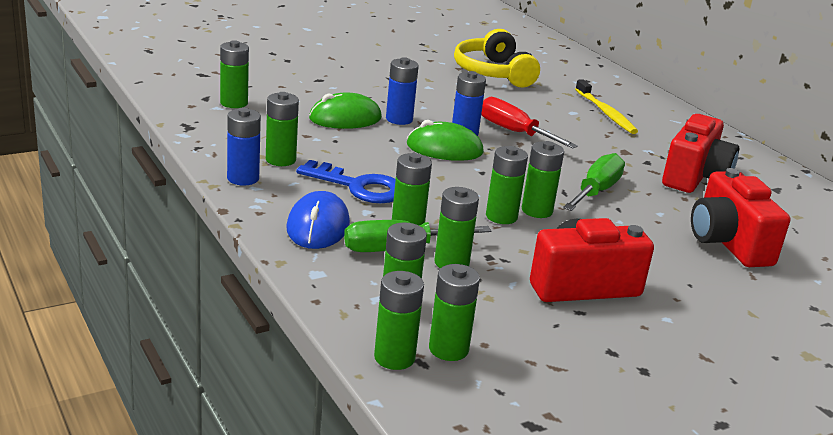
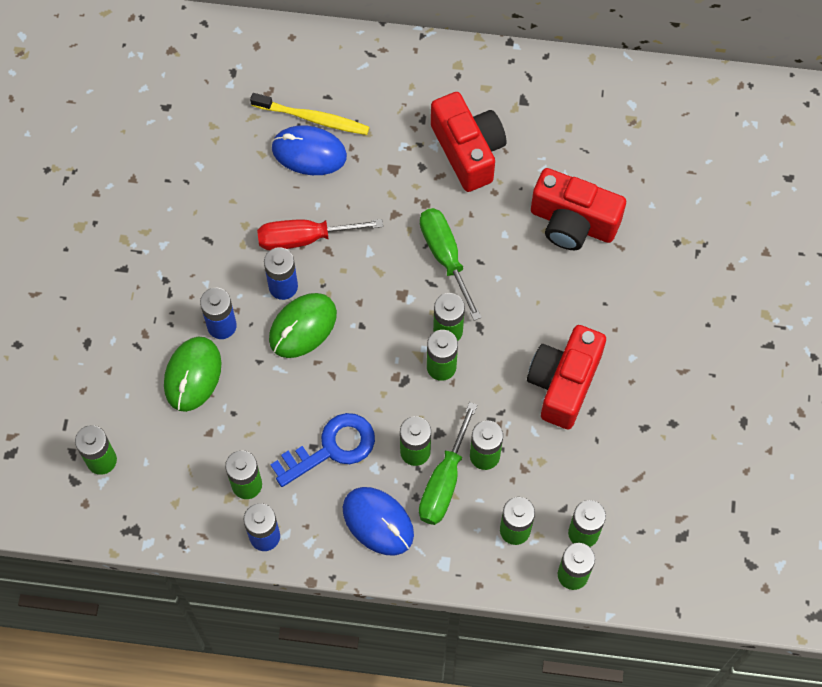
camera: 50 degrees left, 40 degrees up
yellow headphones [454,29,540,88] -> none
none -> blue mouse [272,125,347,175]

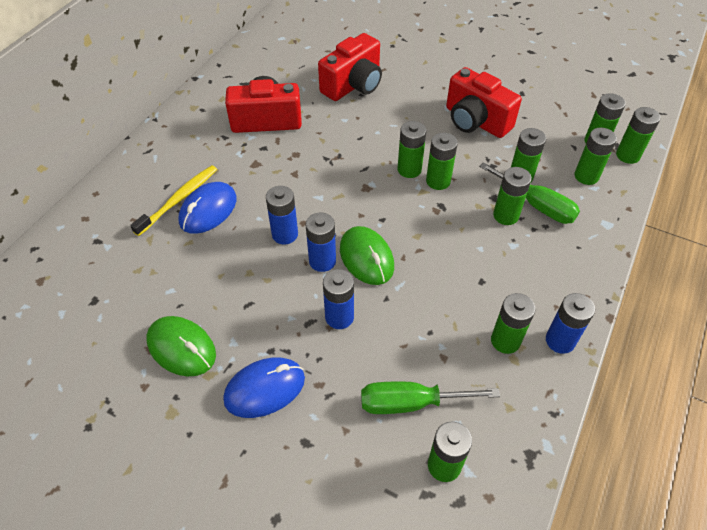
camera: 70 degrees left, 15 degrees down
green mouse [164,337,221,412] -> green mouse moved to [147,316,216,376]
red screwdriver [257,219,383,250] -> blue battery [266,186,298,244]
blue key [270,413,375,487] -> none
blue mouse [343,487,414,556] -> blue mouse moved to [223,358,305,418]
green screwdriver [420,208,482,320] -> green screwdriver moved to [361,382,500,414]

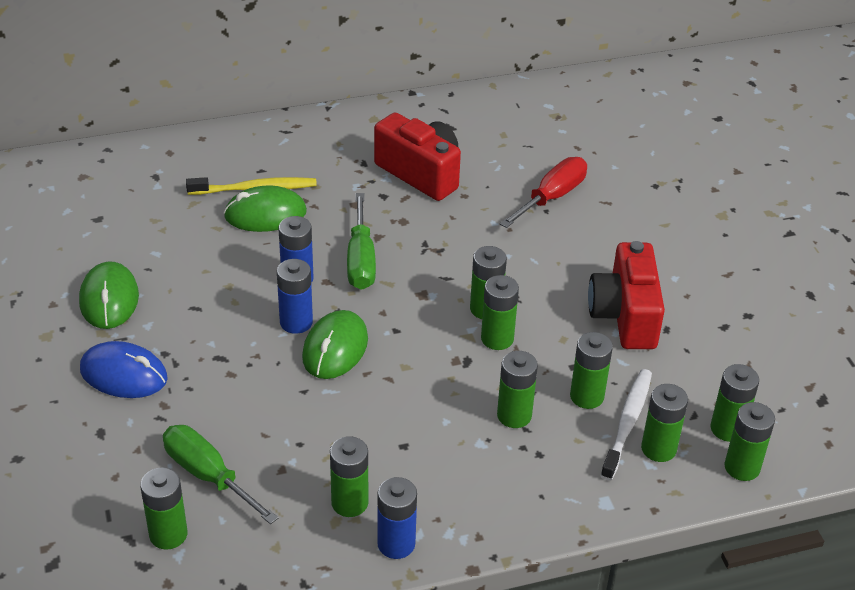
camera: 45 degrees right, 10 degrees down
blue mouse [178,182,237,234] -> green mouse [224,185,307,232]
red camera [318,33,382,101] -> red screwdriver [500,157,587,228]
blue battery [323,269,354,329] -> none
green screwdriver [479,162,580,224] -> green screwdriver moved to [347,193,376,290]
none -> white toothbrush [601,369,652,481]

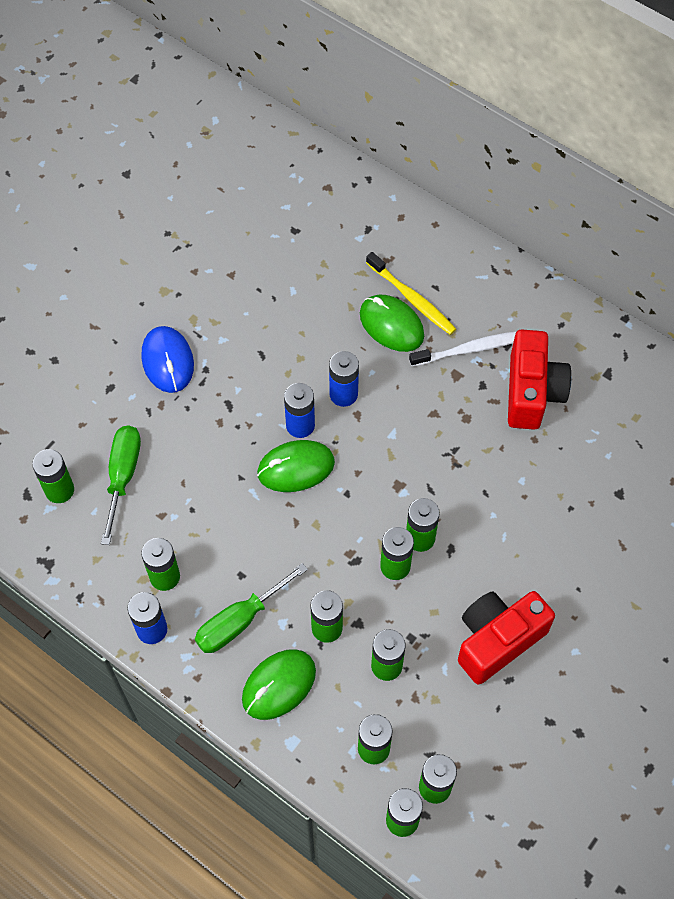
camera: 55 degrees right, 20 degrees up
green mouse [79,261,139,329] -> green mouse moved to [242,649,316,720]
green screwdriver [347,193,376,290] -> green screwdriver moved to [195,563,308,653]
red screwdriver [500,157,587,228] -> none
white toothbrush [601,369,652,481] -> white toothbrush moved to [409,331,517,367]

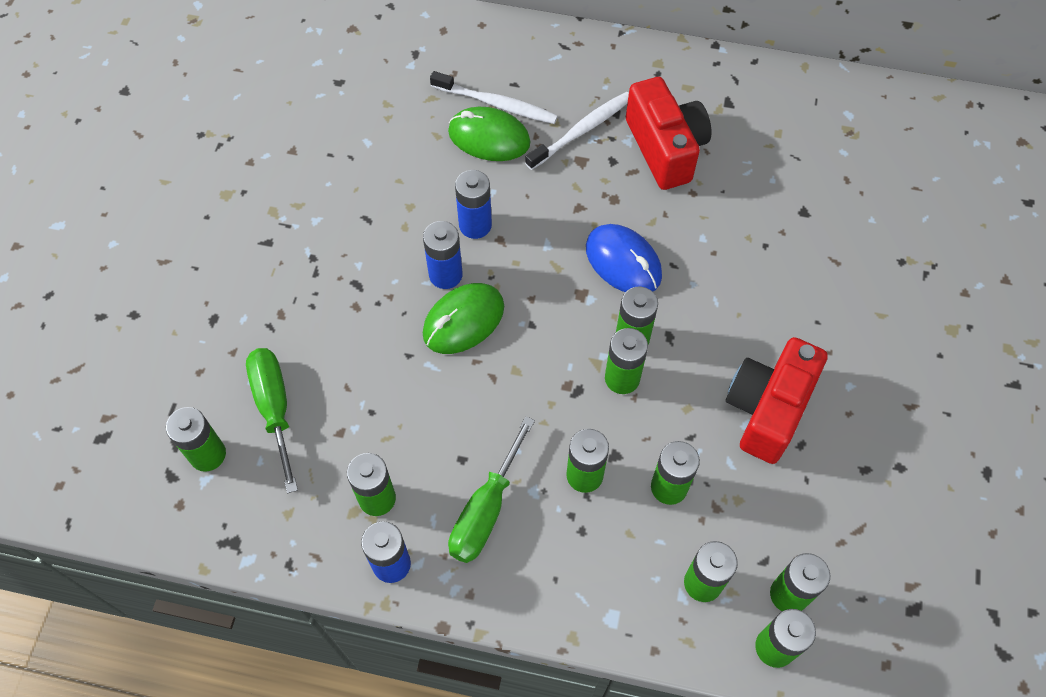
camera: 25 degrees left, 0 degrees up
blue mouse [141,326,194,393] -> blue mouse moved to [586,224,662,292]
green mouse [242,649,316,720] -> none
yellow toothbrush [366,252,456,335] -> white toothbrush [430,71,558,124]

